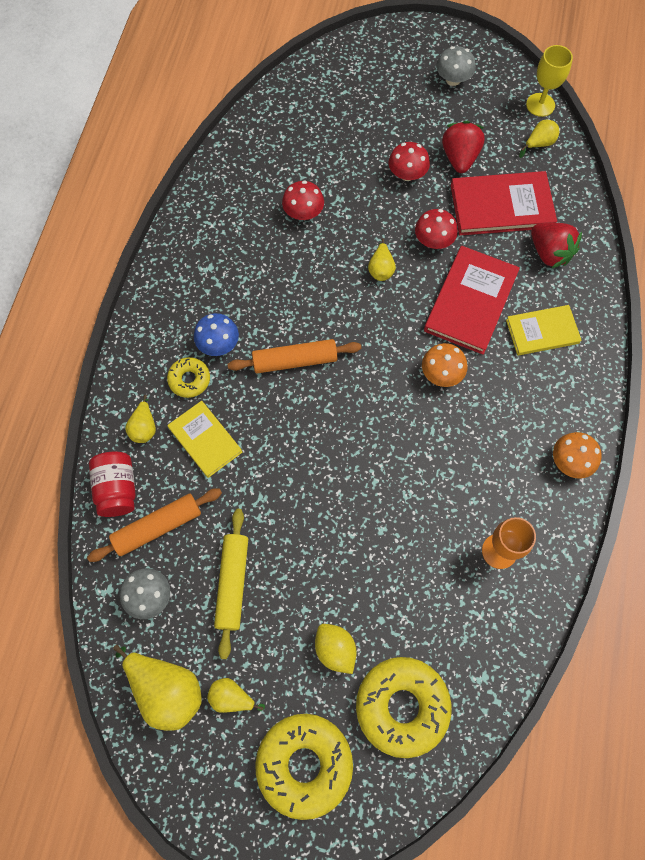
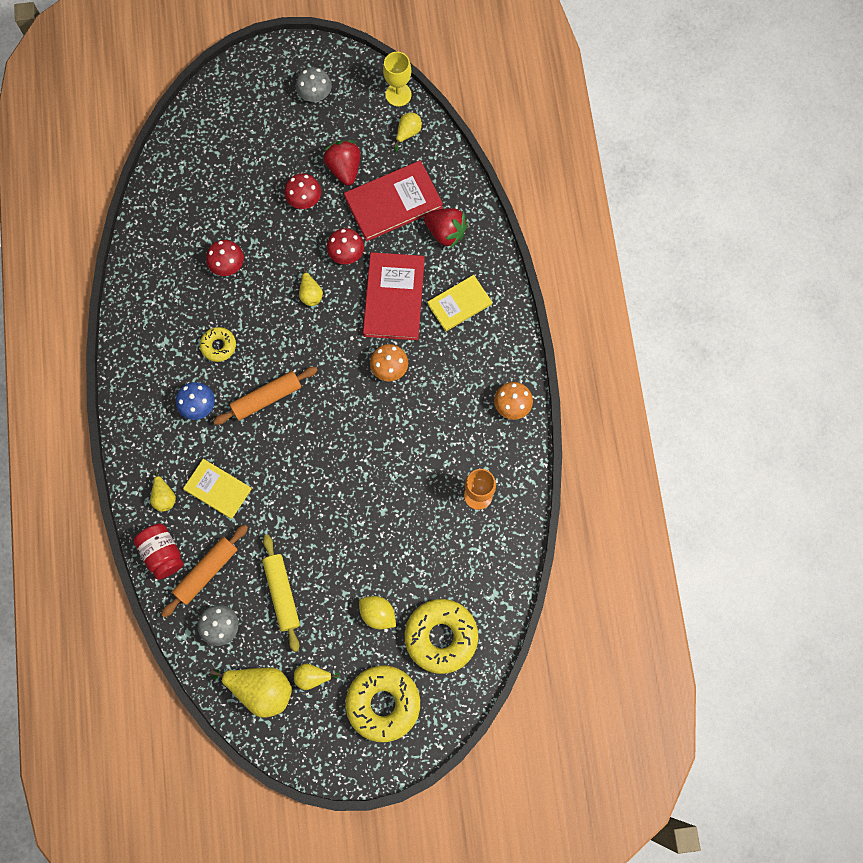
camera: 20 degrees left, 5 degrees up
yellow donut [167,357,210,398] -> yellow donut moved to [200,327,236,362]

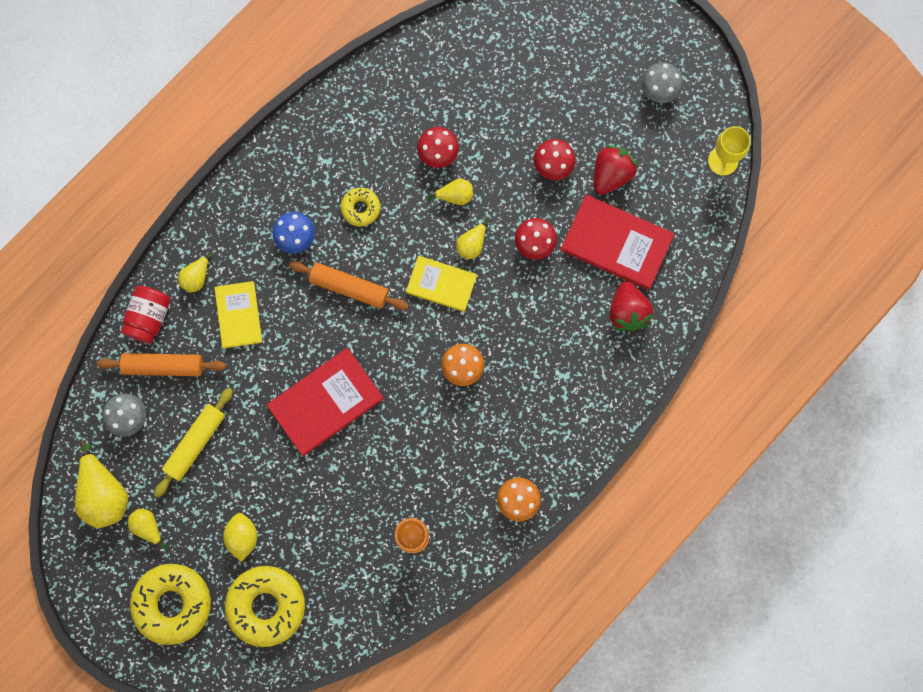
camera: 50 degrees right, 5 degrees up
red book [363,252,425,340] -> red book moved to [267,348,384,456]
yellow pear [394,113,422,152] -> yellow pear moved to [428,178,473,205]
yellow book [428,275,492,331] -> yellow book moved to [406,256,477,312]

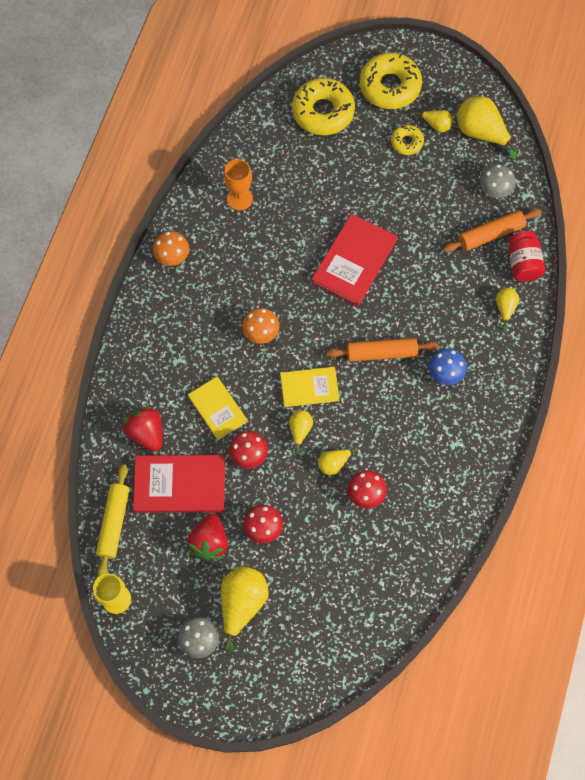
camera: 155 degrees right, 10 degrees down
yellow rolling pin [154,388,233,497] -> yellow rolling pin moved to [96,464,130,577]
yellow book [214,281,262,348] -> yellow book moved to [188,377,247,440]
yellow lemon [223,513,257,562] -> none
yellow donut [341,188,380,227] -> yellow donut moved to [391,125,424,155]
none -> yellow pear [221,566,268,653]

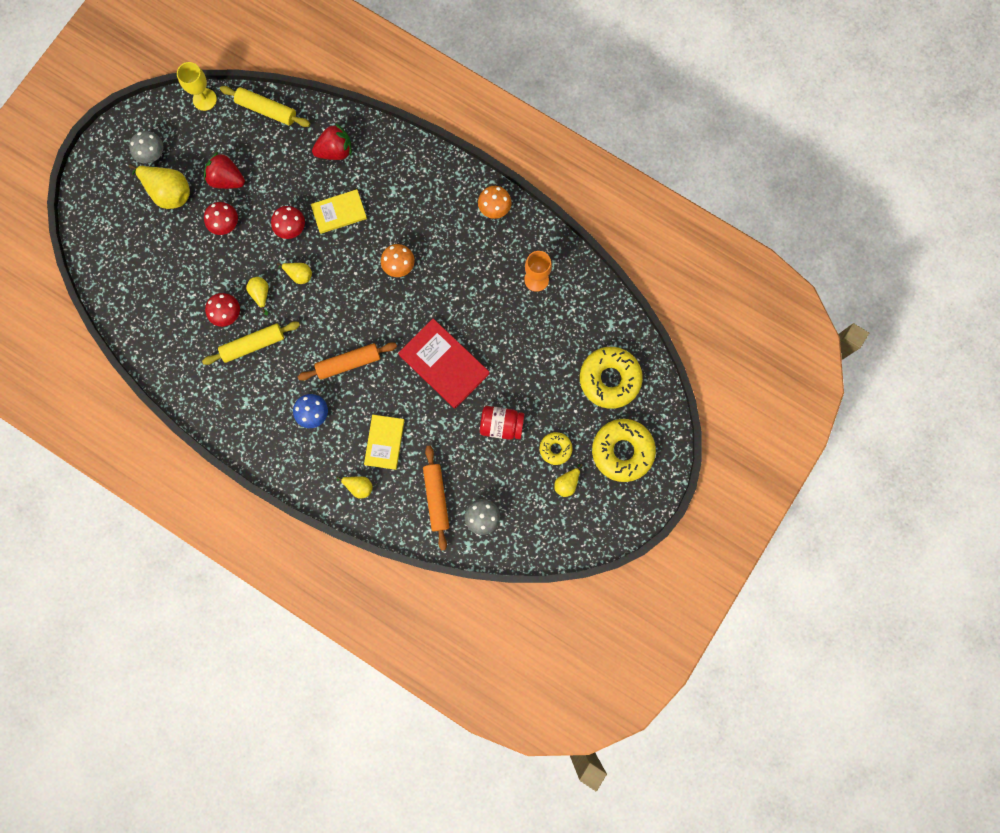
camera: 105 degrees right, 10 degrees up
red book [133,455,225,513] -> none
yellow book [280,367,339,407] -> yellow book moved to [364,415,404,470]
orange rolling pin [326,338,438,362] -> orange rolling pin turned 60 degrees clockwise [298,342,397,381]
yellow pear [457,96,517,159] -> none
red jar [508,231,545,282] -> red jar moved to [480,406,525,440]
none -> yellow rolling pin [202,322,300,365]

